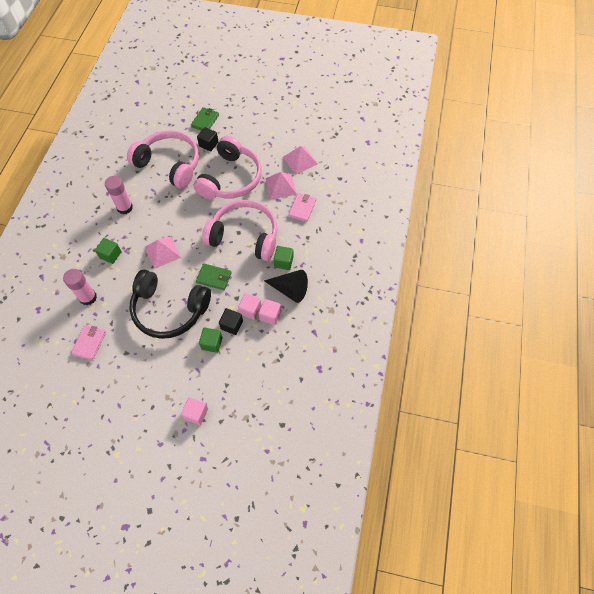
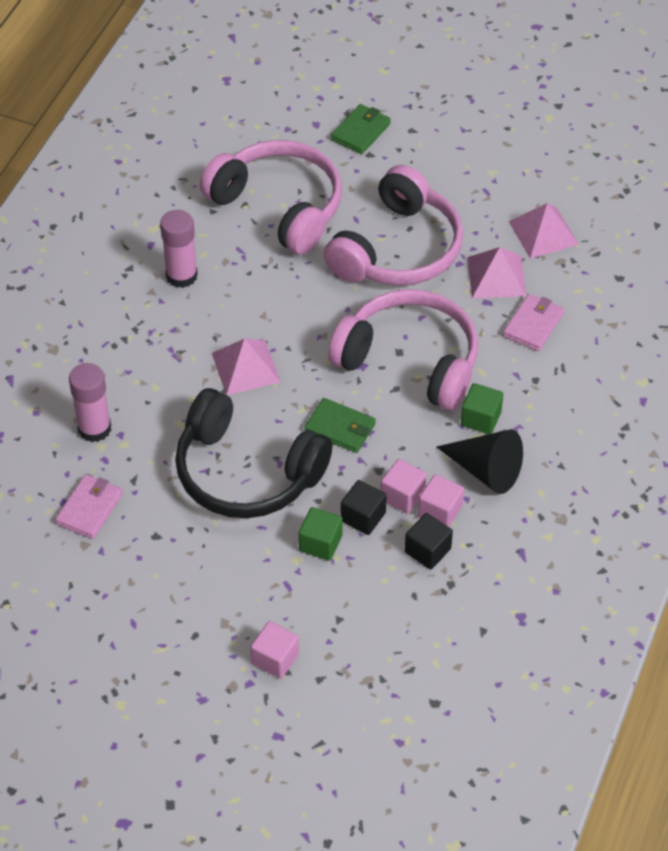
camera: 10 degrees right, 10 degrees down
green cube [95,238,122,264] -> none
black cube [197,127,219,152] -> black cube moved to [405,513,453,570]

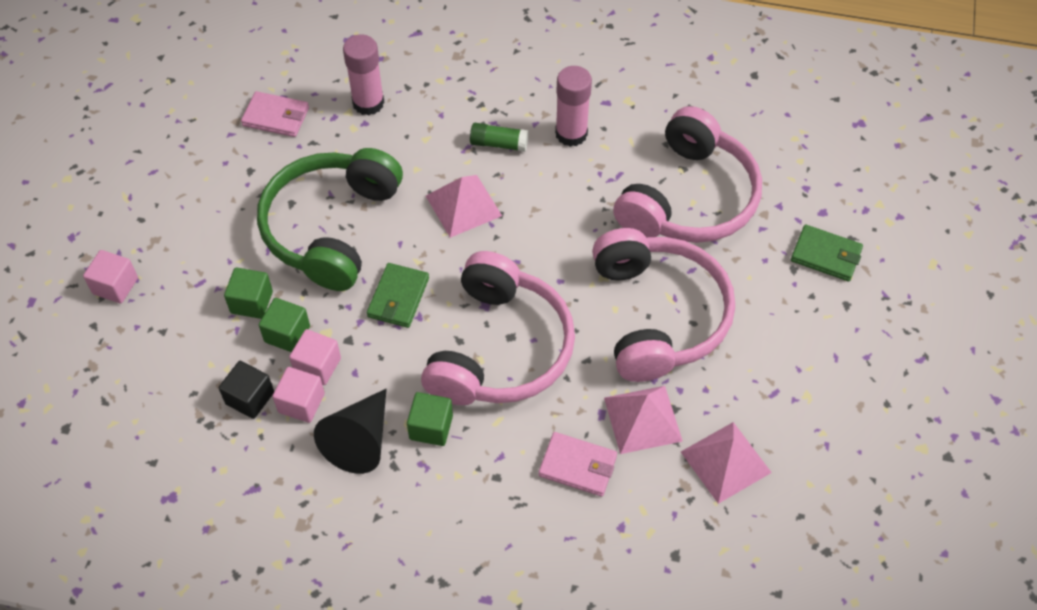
camera: 80 degrees right, 5 degrees up
black headphones [175,388,332,518] -> green headphones [257,148,403,291]
pink headphones [323,165,463,286] -> pink headphones turned 120 degrees counterclockwise [592,228,735,382]
black cube [341,480,387,535] -> green cube [259,298,310,352]
none -> green glue stick [470,123,529,152]

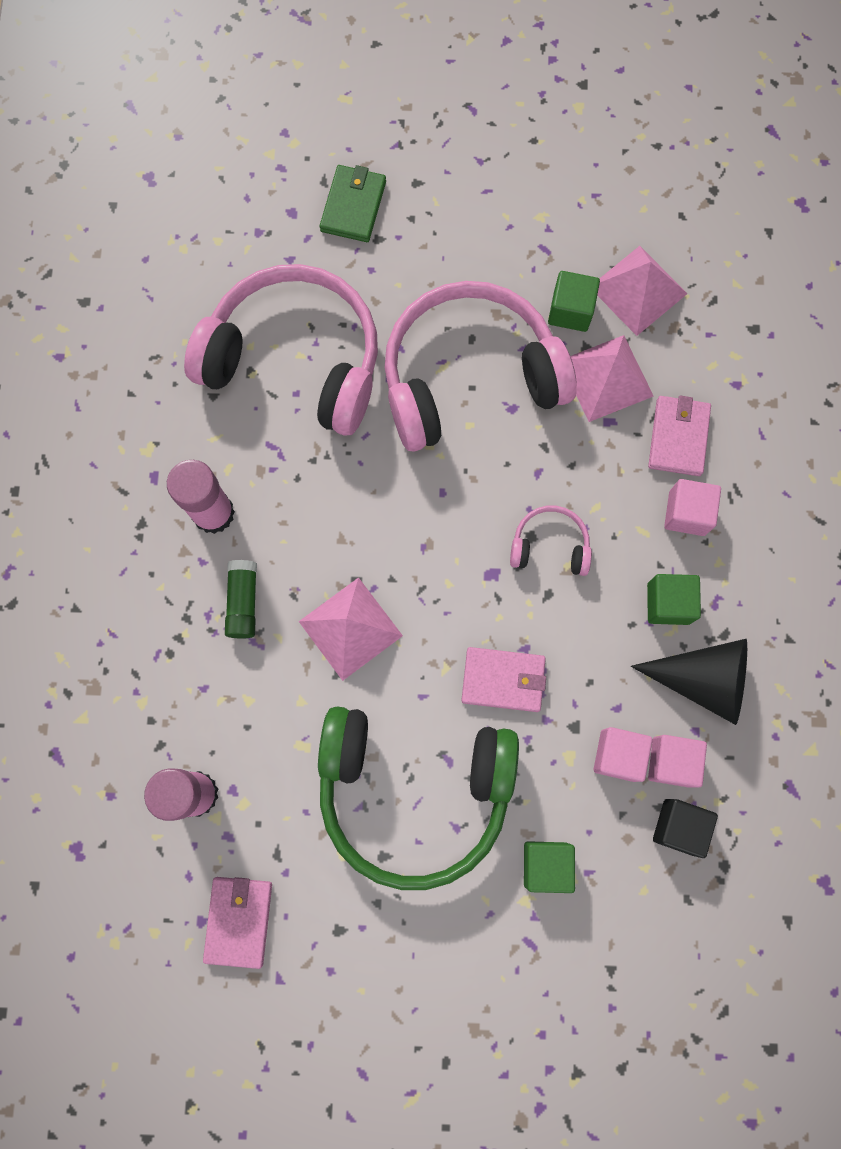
camera: 100 degrees left, 20 degrees up
pink cube [83,250,138,303] -> pink cube moved to [664,479,721,536]
green cube [259,298,310,352] -> green cube moved to [548,271,600,332]
green wallet [367,263,429,328] -> pink wallet [461,647,546,712]
pink headphones [421,251,575,405] -> pink headphones [510,506,592,576], size x0.43

